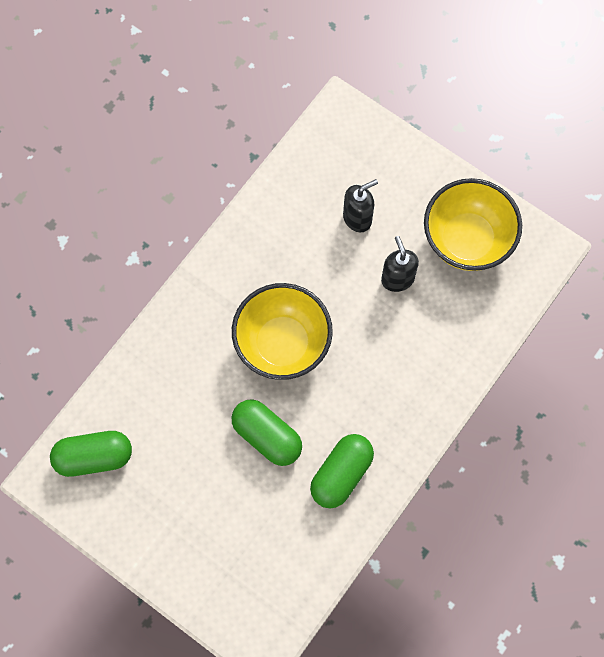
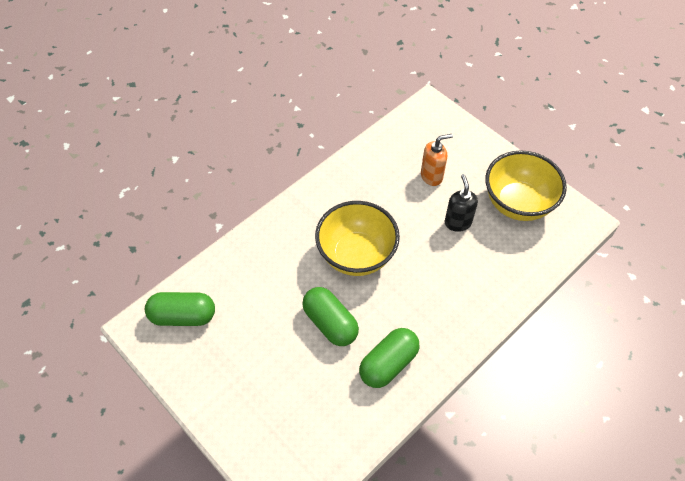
camera: 10 degrees right, 15 degrees down
black soap dispenser [343,179,378,232] -> orange soap dispenser [421,134,453,186]

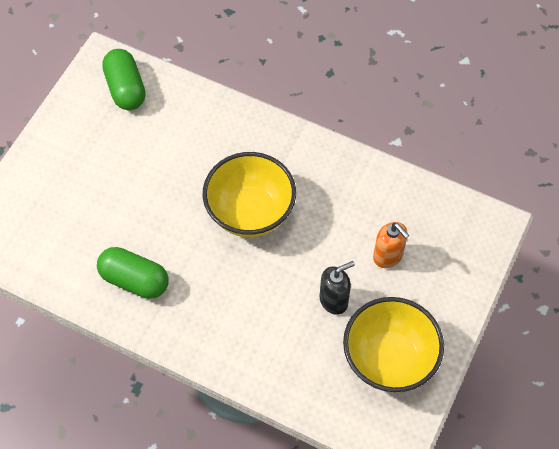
camera: 70 degrees right, 5 degrees up
green capsule [302,287,359,346] -> none

